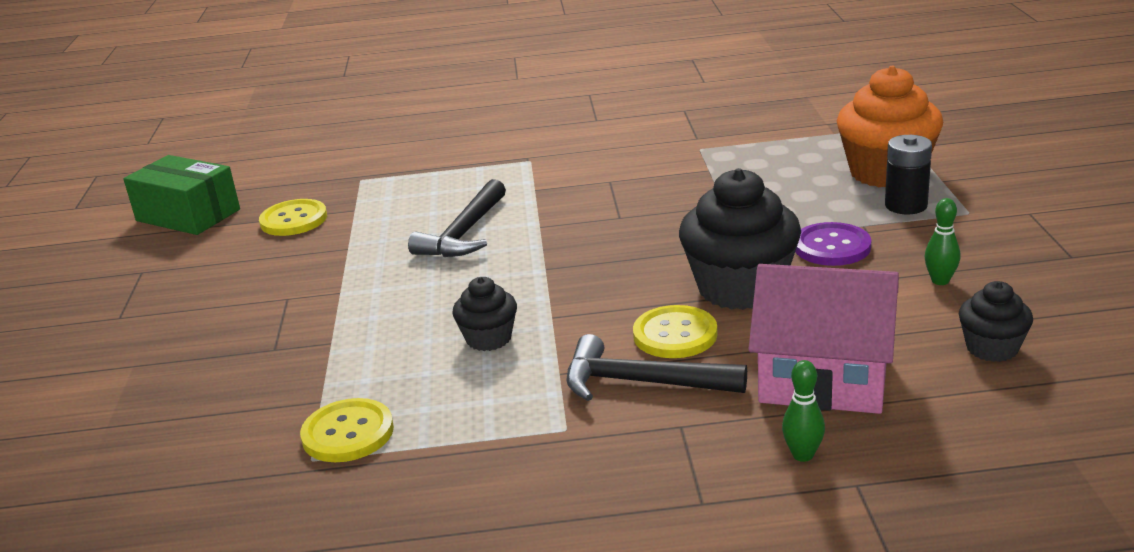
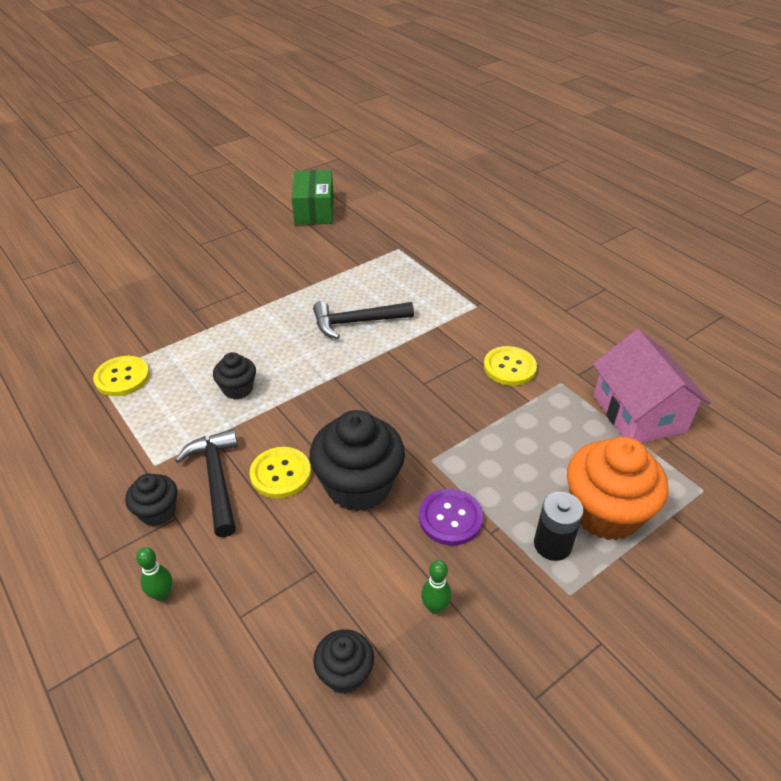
camera: 55 degrees right, 15 degrees up
yellow button [259,199,327,236] -> yellow button moved to [484,346,537,386]
pink house [748,264,899,414] -> pink house moved to [593,329,711,443]
none -> black cupcake [125,474,177,526]

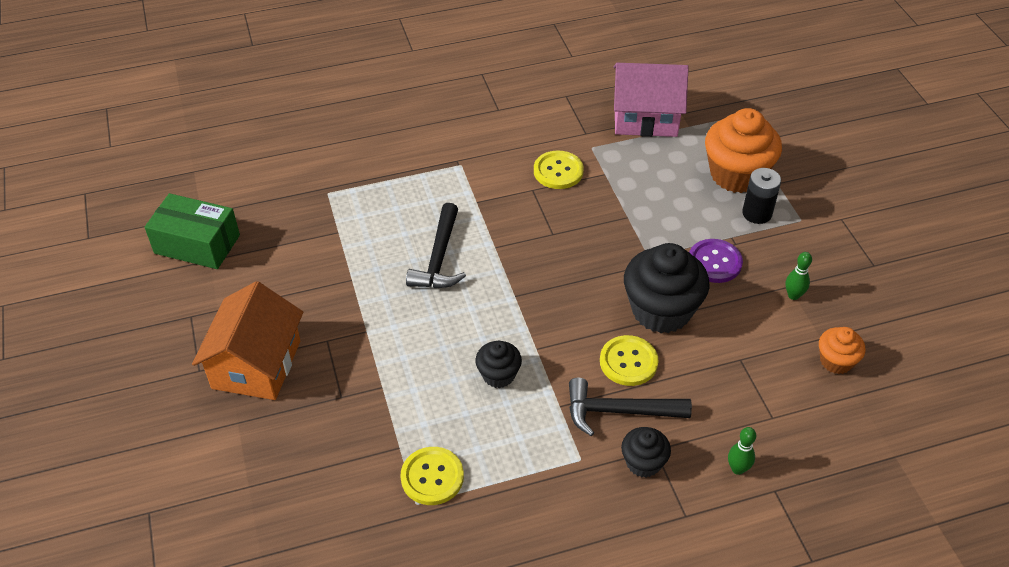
camera: 70 degrees left, 5 degrees up
black cupcake [313,629,374,694] -> orange cupcake [819,327,865,374]
none -> orange house [192,281,303,400]

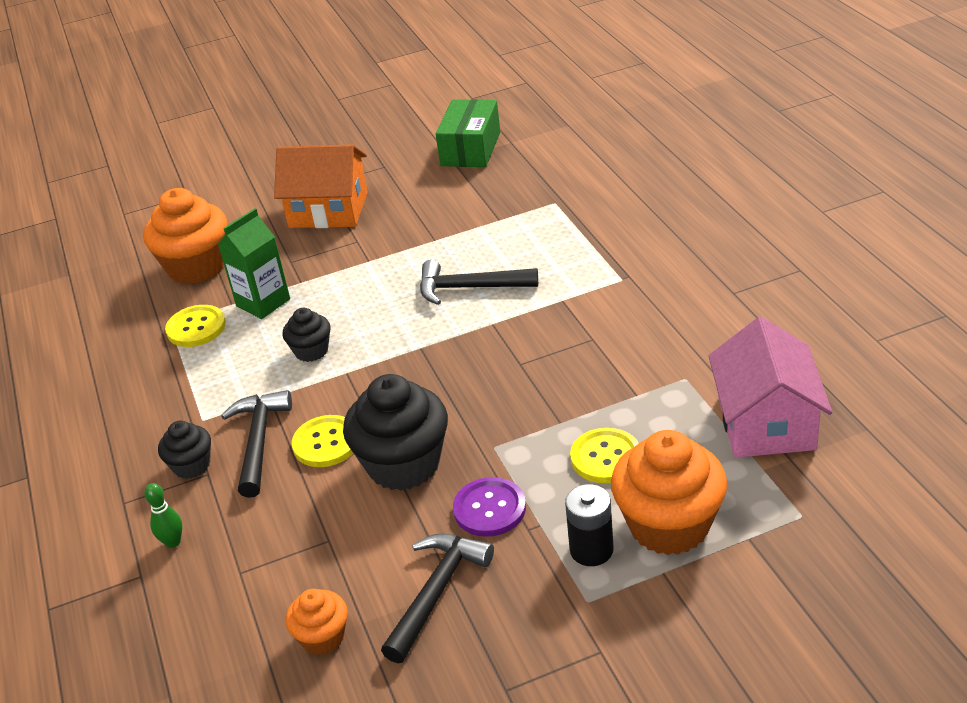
camera: 90 degrees right, 10 degrees down
yellow button [534,151,584,189] -> yellow button moved to [570,428,639,483]
green bowling pin [786,252,812,300] -> black hammer [381,534,494,663]
none -> orange cupcake [143,188,227,284]
none -> green carton [218,208,290,319]

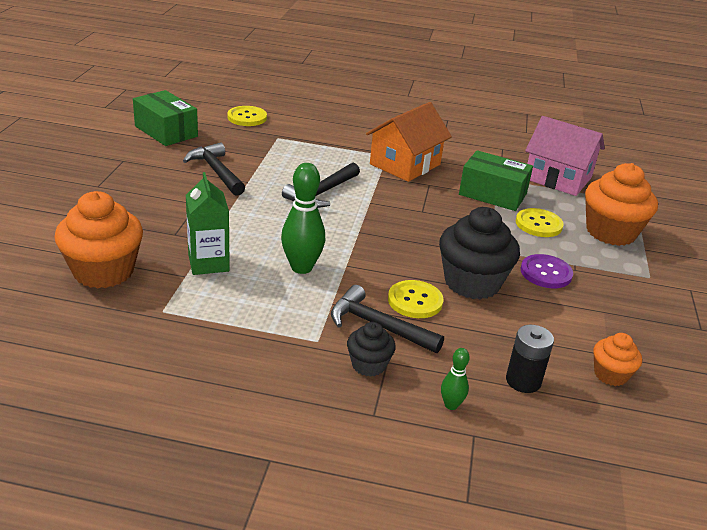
camera: 65 degrees left, 5 degrees down
yellow button [165,305,226,347] -> yellow button moved to [227,106,267,126]
orange house [274,144,368,228] -> orange house moved to [366,102,452,182]
black cupcake [283,308,331,362] -> green bowling pin [281,163,325,274]
black hammer [381,534,494,663] -> black hammer moved to [183,142,245,196]
black battery [565,484,614,566] -> black battery moved to [506,325,554,393]
none -> green box [459,150,533,211]

